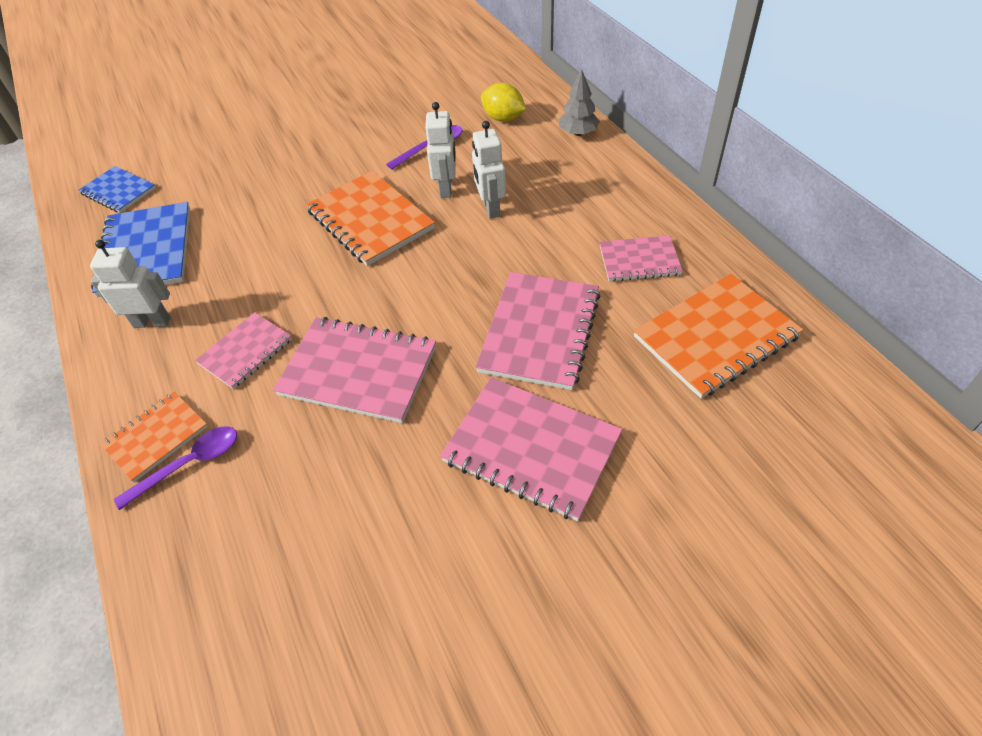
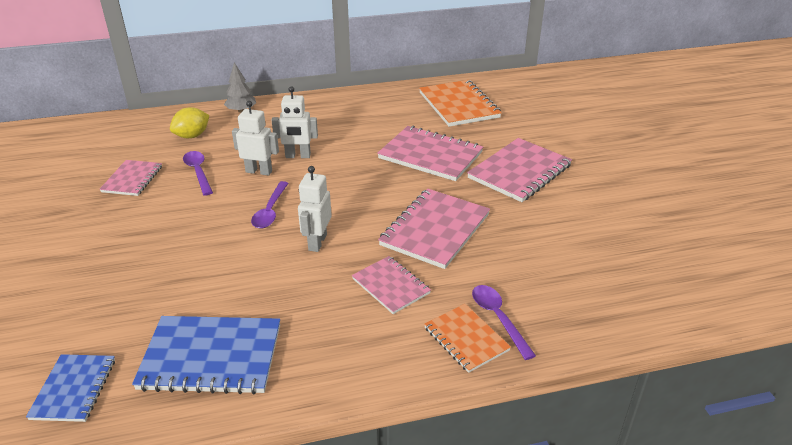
camera: 80 degrees left, 15 degrees down
blue notebook [79,166,156,213] -> blue notebook turned 45 degrees counterclockwise [26,354,115,422]
white robot [90,240,171,328] -> white robot moved to [298,166,332,252]
orange notebook [306,171,435,266] -> purple spoon [251,181,289,228]
pink notebook [599,235,683,282] -> pink notebook moved to [100,160,162,196]

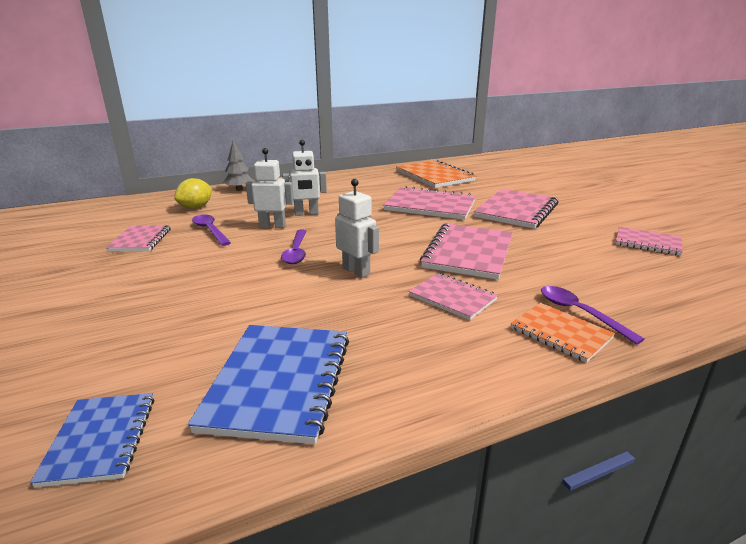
camera: 10 degrees left, 10 degrees down
blue notebook [132,316,280,395] -> blue notebook turned 75 degrees counterclockwise [188,325,349,444]
white robot [298,166,332,252] -> white robot turned 135 degrees clockwise [335,179,379,278]
none -> pink notebook [616,227,683,256]

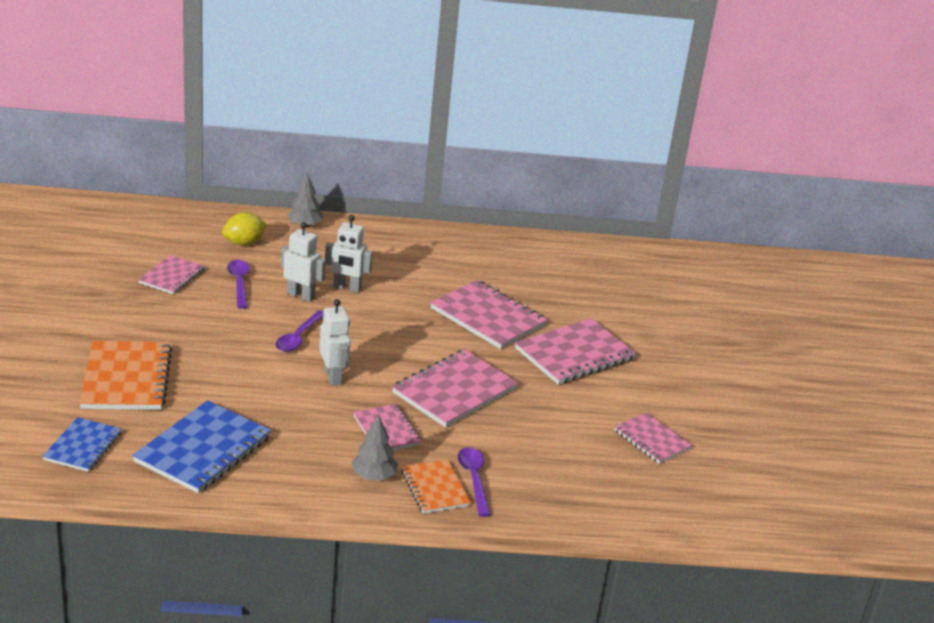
camera: 20 degrees right, 5 degrees up
orange notebook [396,160,476,188] -> orange notebook moved to [79,341,172,410]
none -> grey tree [351,415,398,480]

